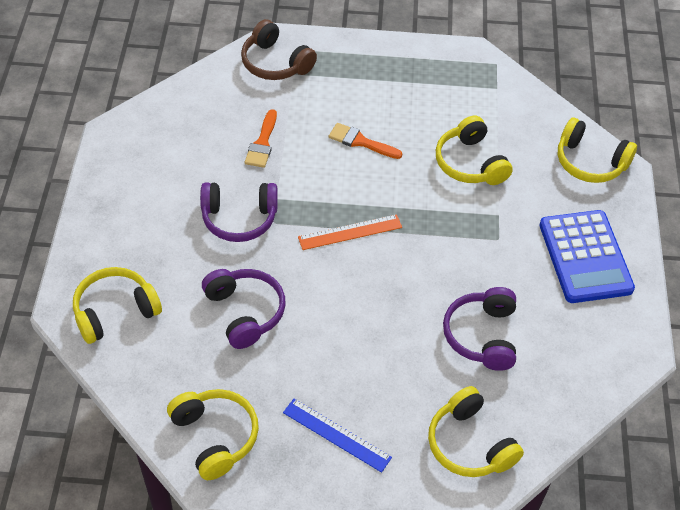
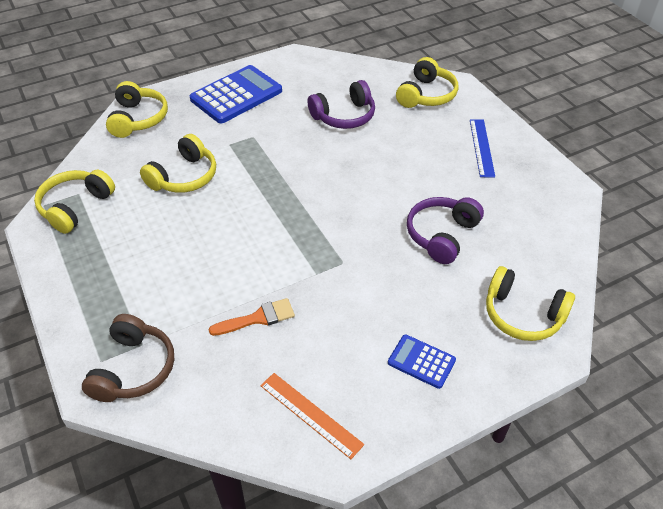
camera: 120 degrees left, 5 degrees down
yellow headphones [167,389,259,480] -> yellow headphones moved to [34,170,115,234]
purple headphones [200,182,278,242] -> none
orange ruler [298,214,402,250] -> orange ruler moved to [260,373,364,459]
orange brush [329,123,402,159] -> none
none -> blue calculator [388,334,456,389]

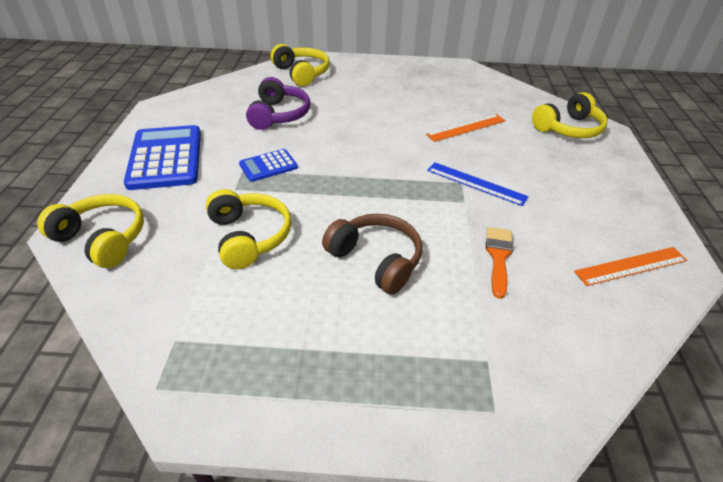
camera: 60 degrees left, 5 degrees down
yellow headphones [34,170,115,234] -> none
brown headphones [82,314,174,402] -> brown headphones moved to [322,214,422,295]
blue calculator [388,334,456,389] -> blue calculator moved to [239,149,298,182]
purple headphones [407,197,484,264] -> orange ruler [426,114,506,142]
blue ruler [470,119,495,177] -> blue ruler moved to [427,162,529,206]

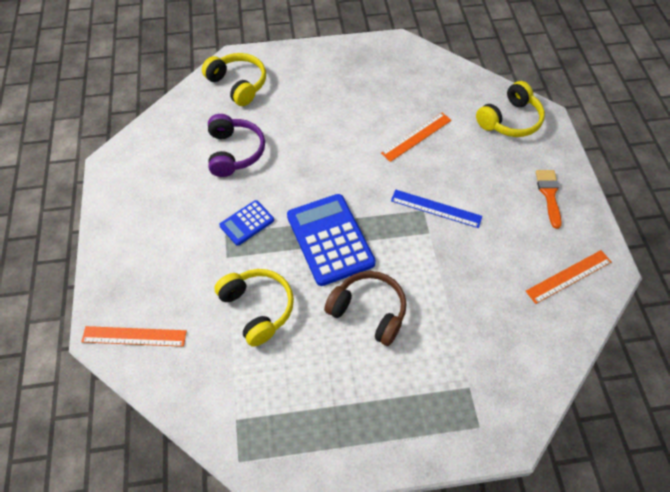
camera: 10 degrees left, 15 degrees up
yellow headphones [37,194,144,268] -> orange ruler [81,326,187,347]
blue calculator [124,125,201,190] -> blue calculator moved to [287,194,376,286]
orange brush [486,227,513,299] -> orange brush moved to [536,170,562,229]

